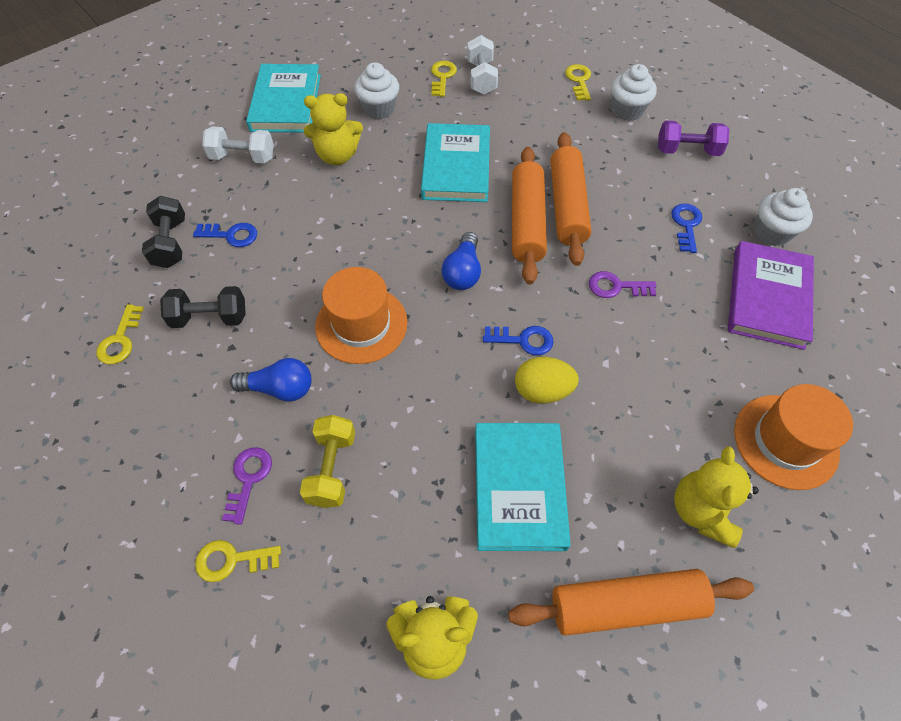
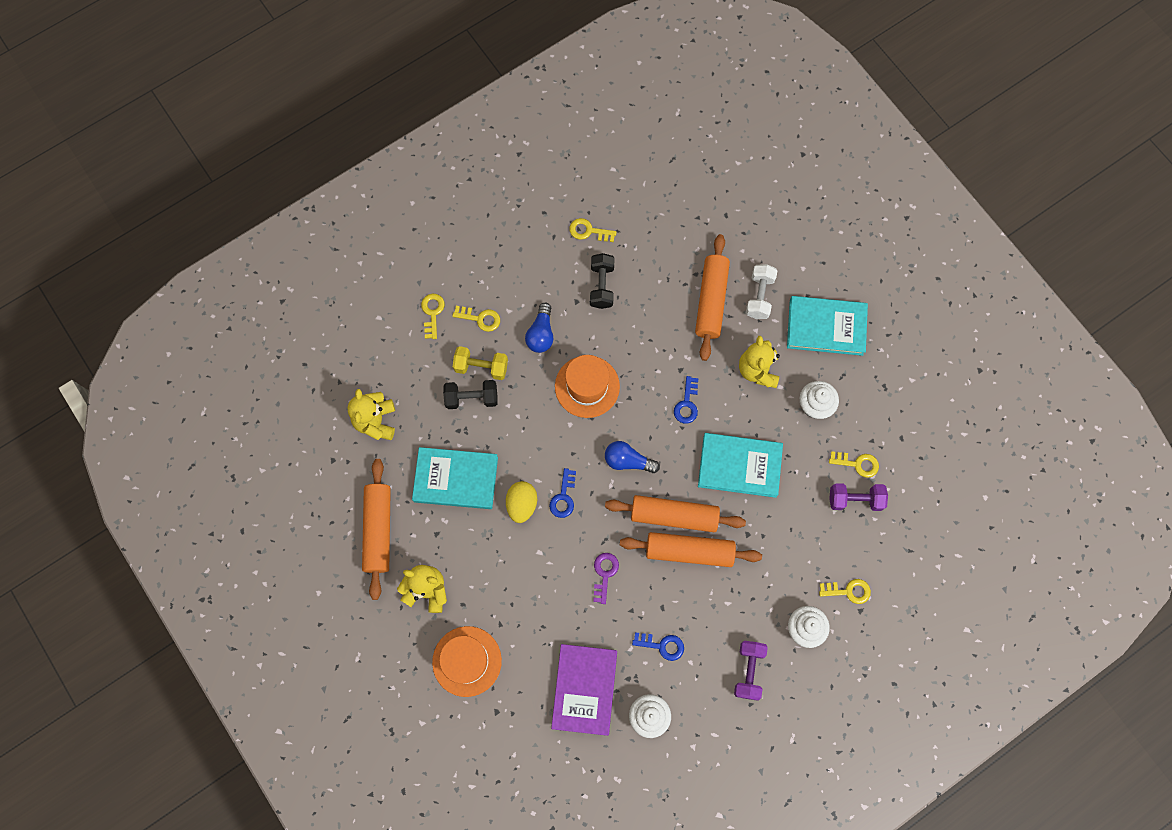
camera: 95 degrees right, 15 degrees up
black dumbbell [142,196,185,268] -> black dumbbell moved to [443,380,497,409]
blue key [193,223,257,247] -> blue key moved to [674,376,698,424]
purple key [222,447,272,525] -> yellow key [452,306,500,332]
white dumbbell [467,35,498,95] -> purple dumbbell [829,483,888,511]
purple book [728,241,814,350] -> purple book turned 75 degrees clockwise [551,644,617,736]
none -> orange rolling pin [695,234,730,361]

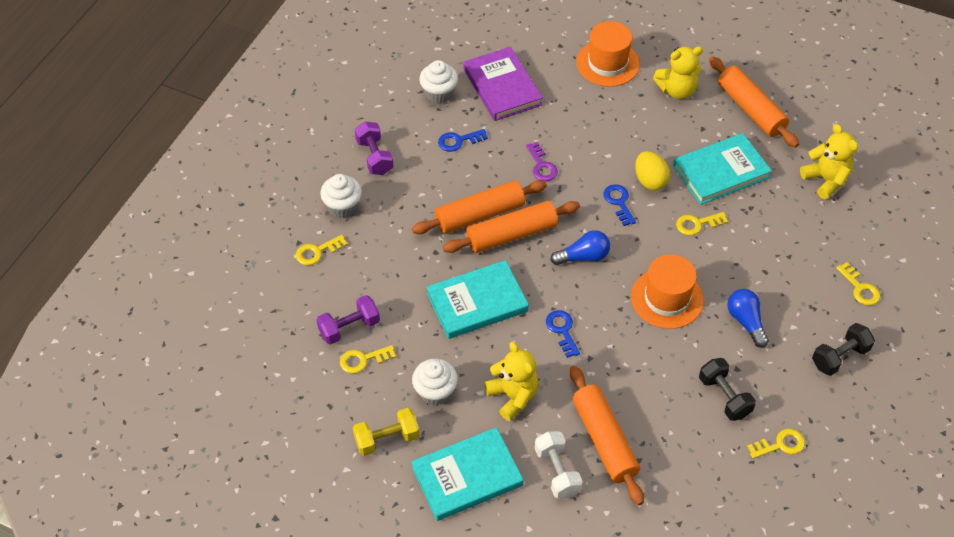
camera: 150 degrees right, 20 degrees down
black dumbbell [443,380,497,409] -> black dumbbell moved to [812,323,875,376]
yellow key [452,306,500,332] -> yellow key moved to [676,212,728,236]
yellow dumbbell [453,346,508,380] -> yellow dumbbell moved to [353,408,420,456]

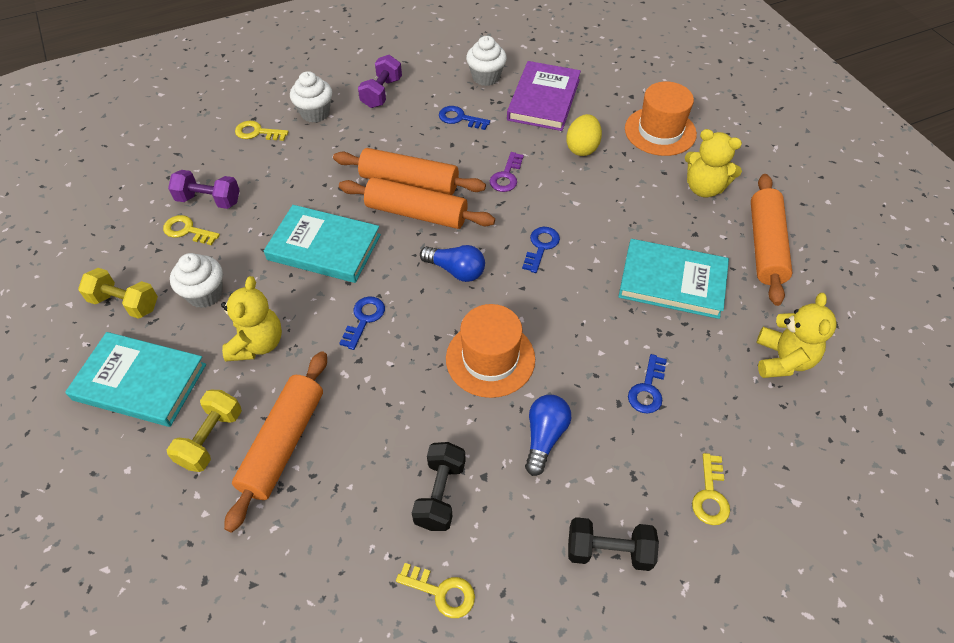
camera: 40 degrees right, 0 degrees up
white dumbbell [535,431,583,499] -> yellow dumbbell [167,390,242,472]
yellow egg [635,151,670,190] -> yellow egg moved to [566,114,602,156]
yellow key [676,212,728,236] -> none
none -> blue key [628,354,667,413]

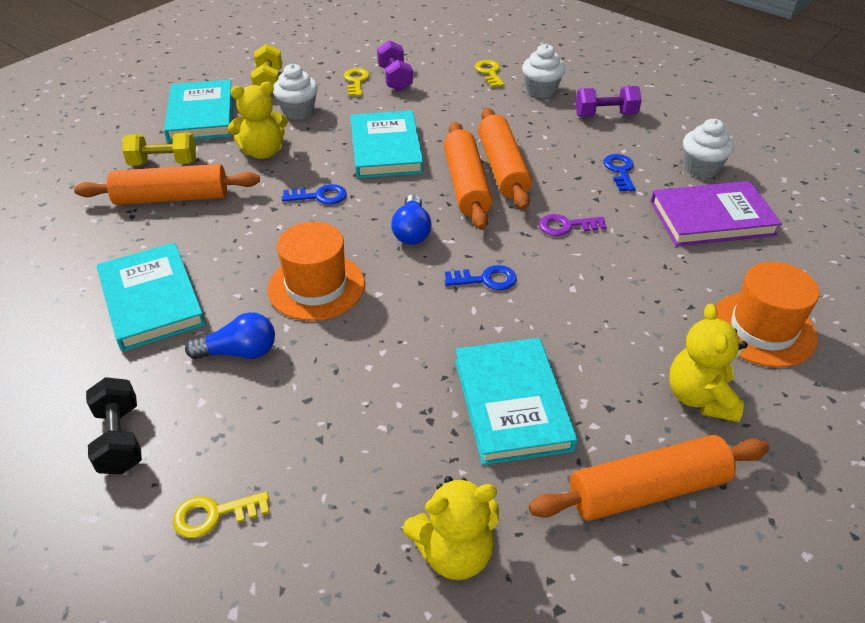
camera: 65 degrees right, 10 degrees down
yellow key [396,563,475,618] -> none
black dumbbell [412,442,466,531] -> turquoise book [97,243,206,351]
yellow egg [566,114,602,156] -> none
blue key [628,354,667,413] -> none

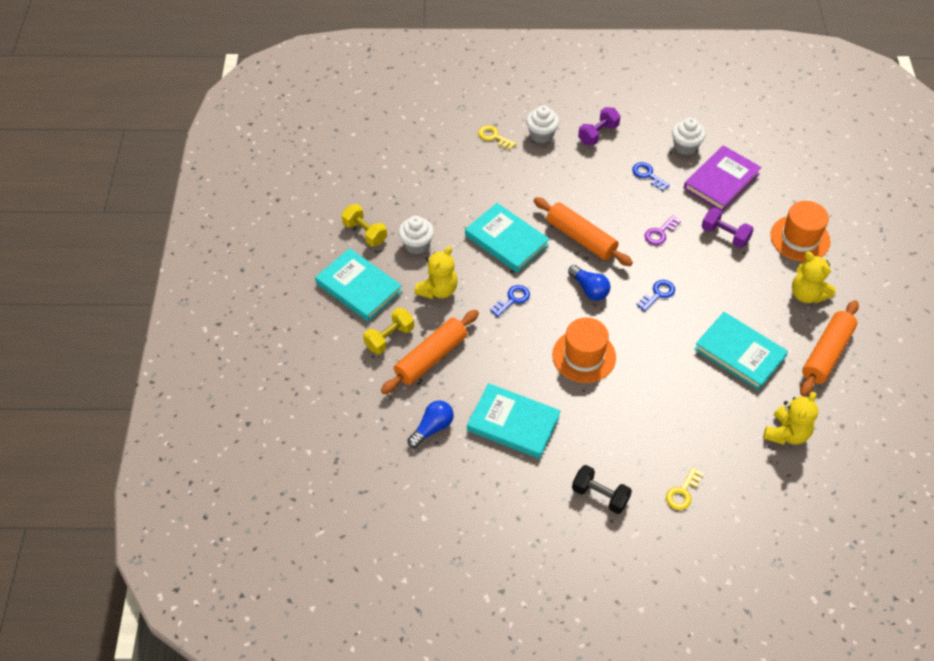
camera: 40 degrees left, 10 degrees up
blue light bulb [185,312,275,359] -> blue light bulb moved to [407,400,454,448]
yellow key [344,68,370,96] -> none
purple dumbbell [377,40,413,91] -> purple dumbbell moved to [702,208,754,248]
orange rolling pin [478,108,532,210] -> none

